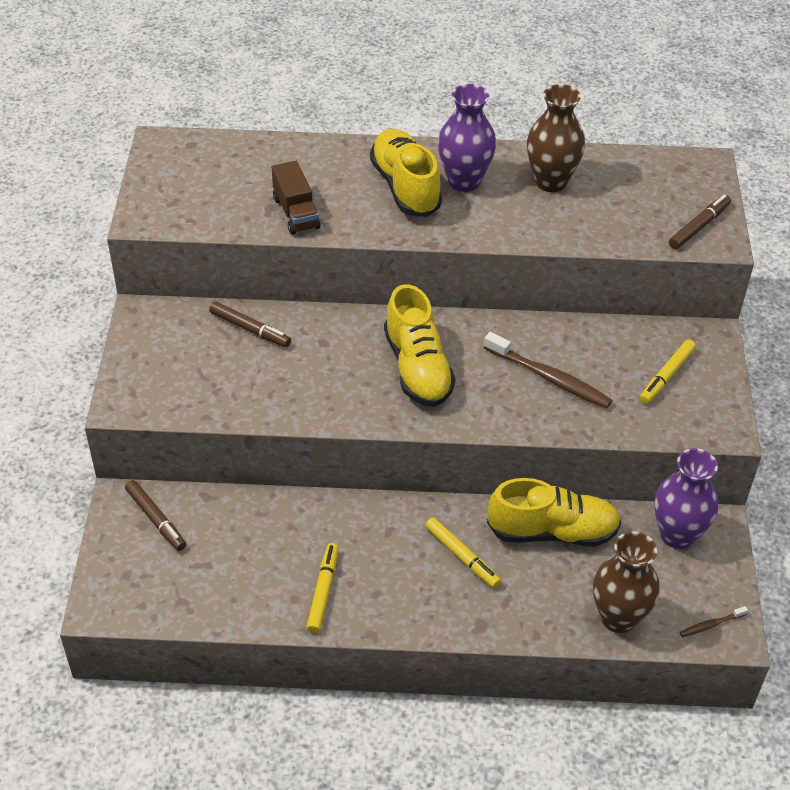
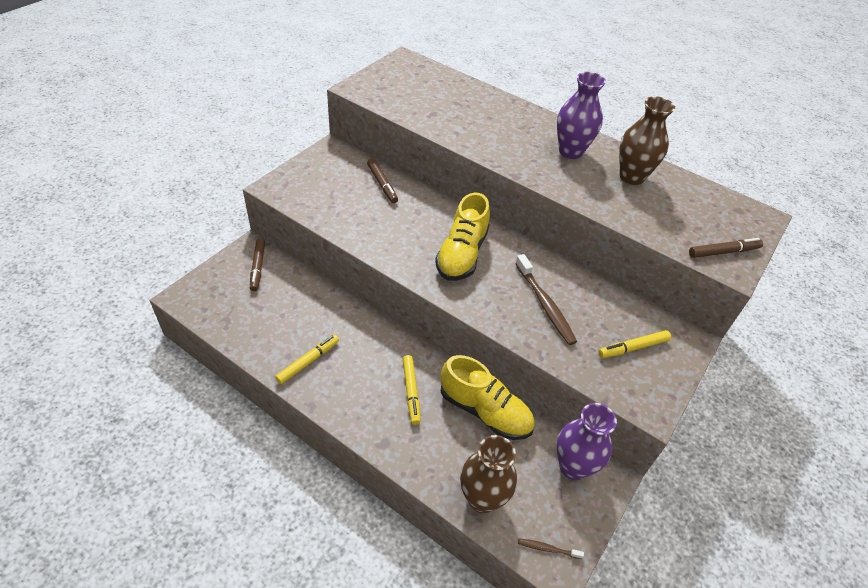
camera: 30 degrees right, 0 degrees up
brown truck [272,161,321,235] -> none
yellow shoe [370,129,442,217] -> none

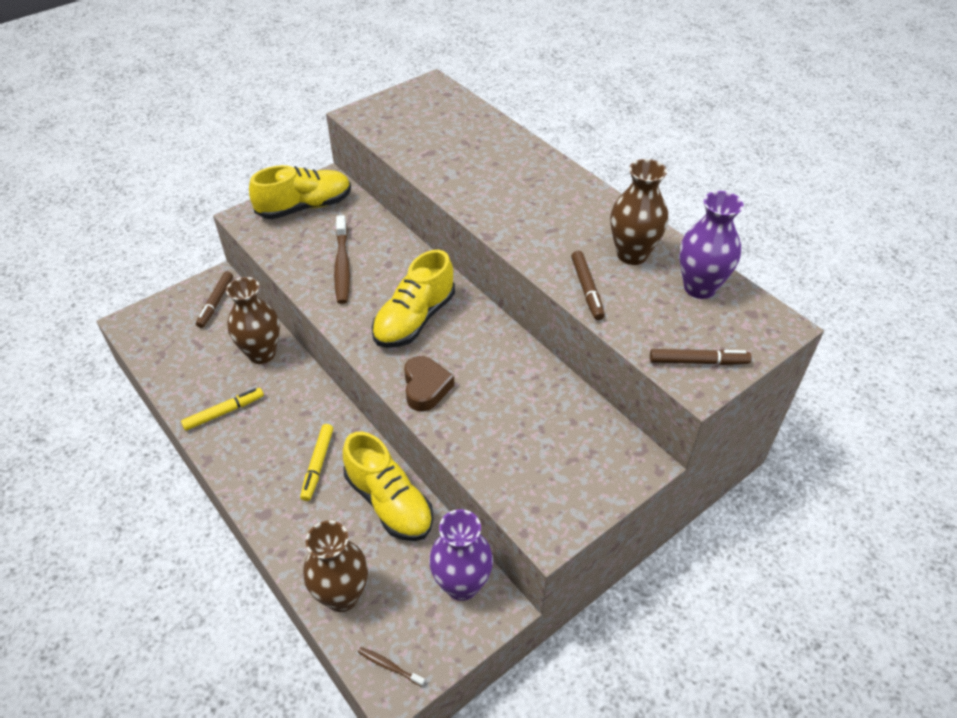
camera: 20 degrees right, 0 degrees up
brown marker [367,159,398,203] -> brown marker moved to [571,251,605,320]
brown toothbrush [515,254,577,345] -> brown toothbrush moved to [334,215,350,304]
purple vase [557,72,606,159] -> purple vase moved to [679,191,743,299]
yellow marker [598,330,671,358] -> none
none -> brown vase [226,277,280,364]
none -> yellow shoe [249,165,351,219]
none -> brown heart [404,356,454,412]

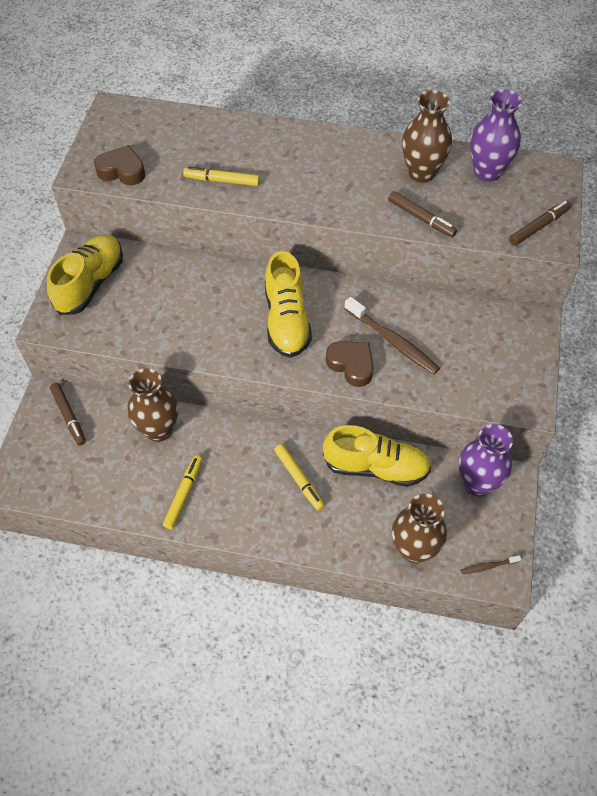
camera: 40 degrees left, 10 degrees up
brown toothbrush [334,215,350,304] -> brown toothbrush moved to [344,297,440,374]
none -> brown heart [94,145,145,185]
none -> yellow marker [183,166,260,186]

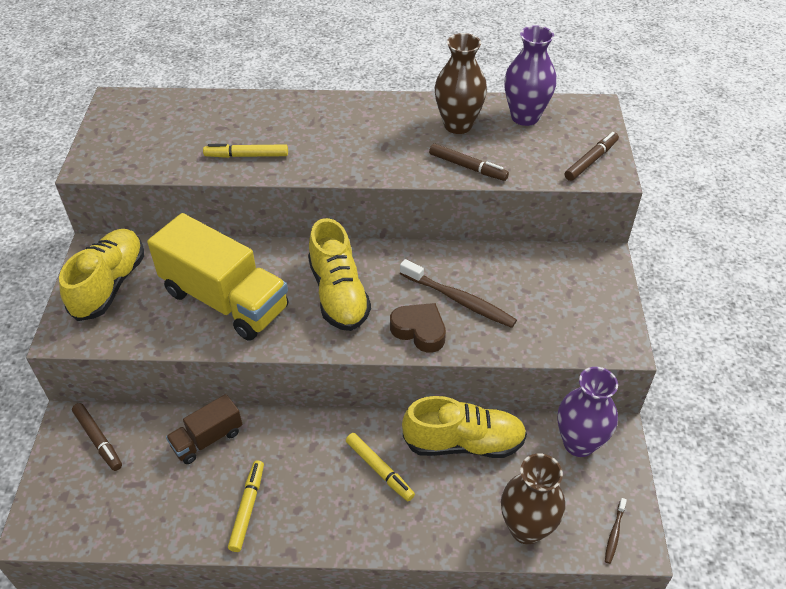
camera: 10 degrees left, 10 degrees down
brown heart [94,145,145,185] -> none
brown vase [128,368,178,442] -> brown truck [166,394,243,464]
brown toothbrush [461,555,521,574] -> brown toothbrush turned 45 degrees counterclockwise [605,498,627,564]
none -> yellow truck [147,213,288,341]

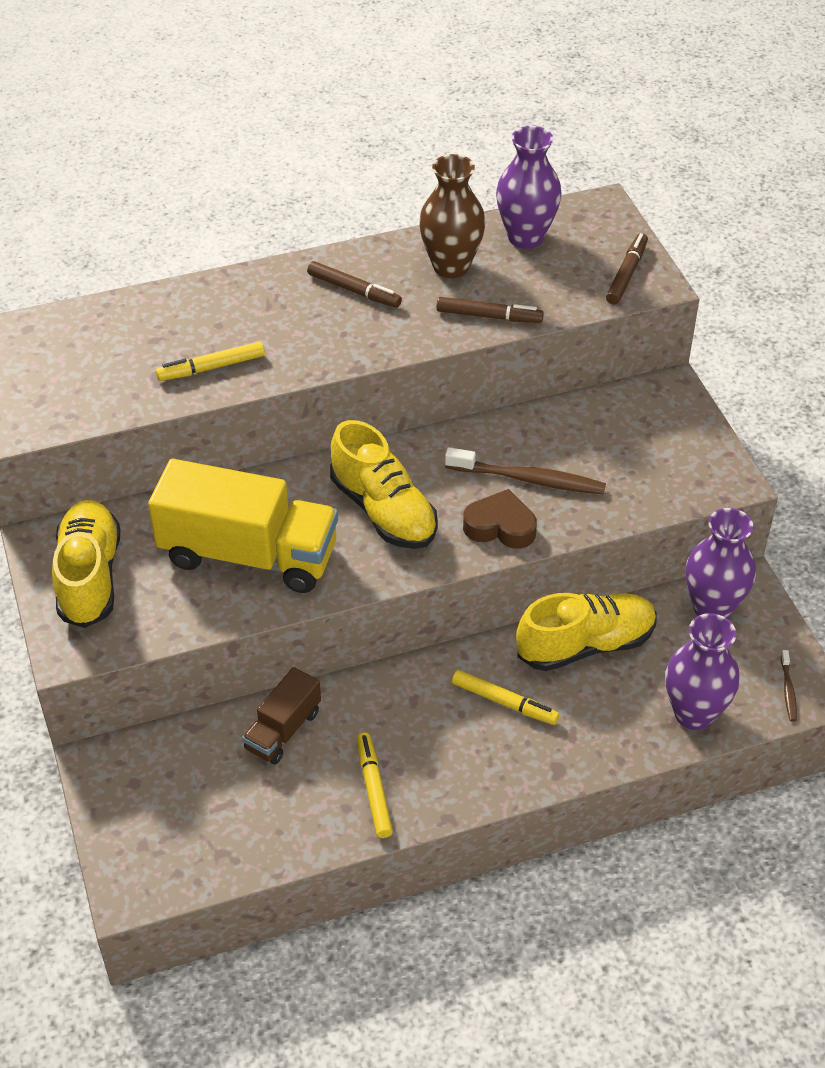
camera: 20 degrees left, 0 degrees up
brown marker [72,403,122,471] -> brown marker moved to [307,261,402,308]
brown vase [501,453,565,545] -> purple vase [665,613,740,730]

